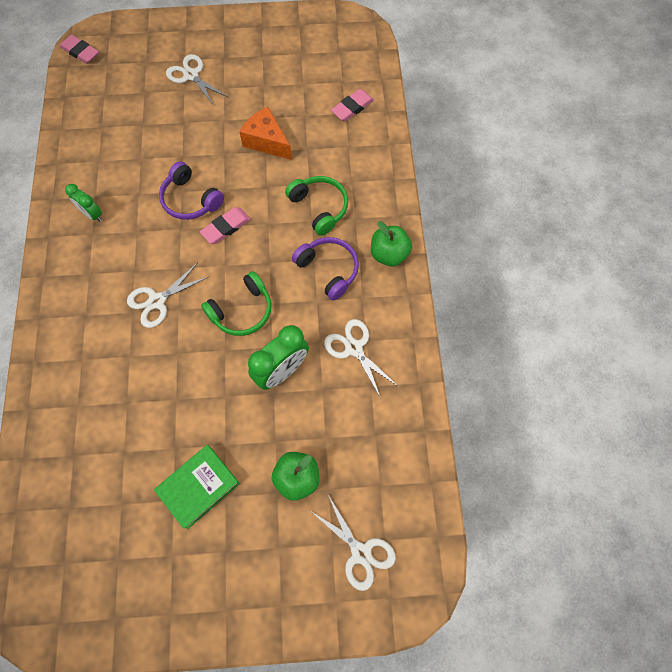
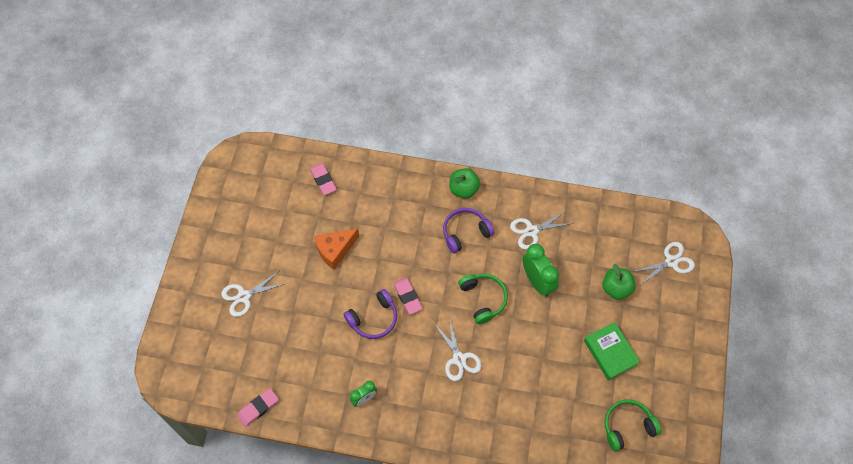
camera: 75 degrees left, 5 degrees down
pink eraser [60,35,99,64] -> pink eraser moved to [237,388,279,427]
green headphones [285,176,348,236] -> green headphones moved to [605,400,661,452]

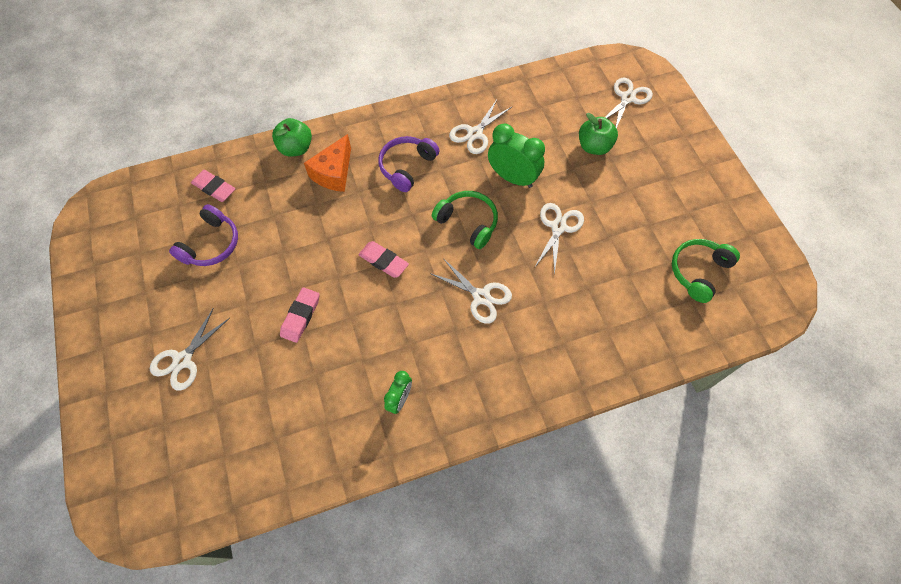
camera: 30 degrees left, 0 degrees up
pink eraser [237,388,279,427] -> pink eraser moved to [280,287,320,343]
orange cheese [314,228,359,270] -> orange cheese moved to [304,134,351,192]
purple headphones [344,289,397,339] -> purple headphones moved to [169,204,238,266]
green apple [449,168,480,199] -> green apple moved to [272,118,312,156]
green book [584,322,640,381] -> none
none -> white scissors [534,203,584,275]

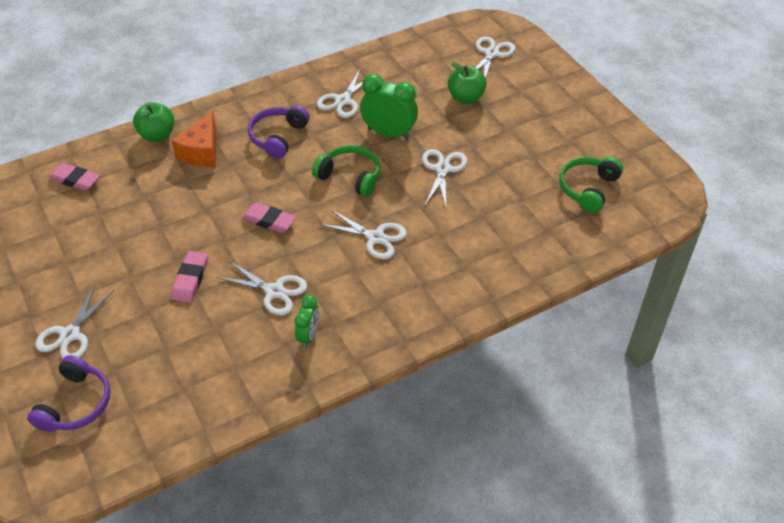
camera: 10 degrees left, 15 degrees down
purple headphones [169,204,238,266] -> purple headphones moved to [27,355,110,432]
none -> white scissors [216,261,307,315]

